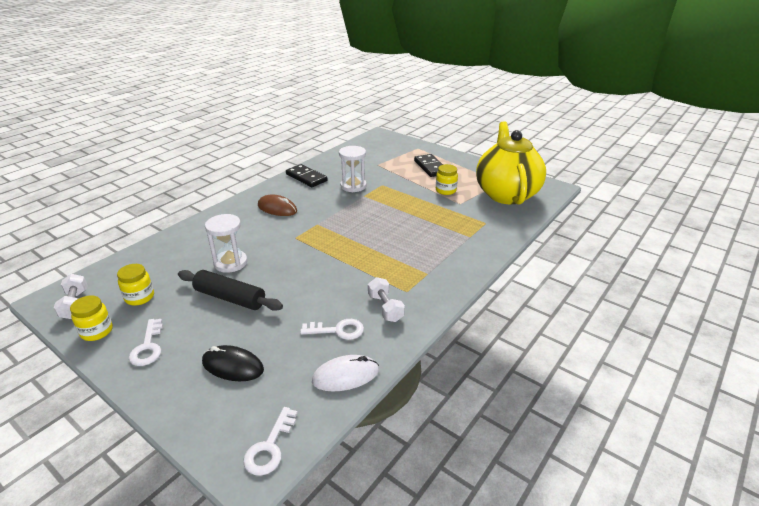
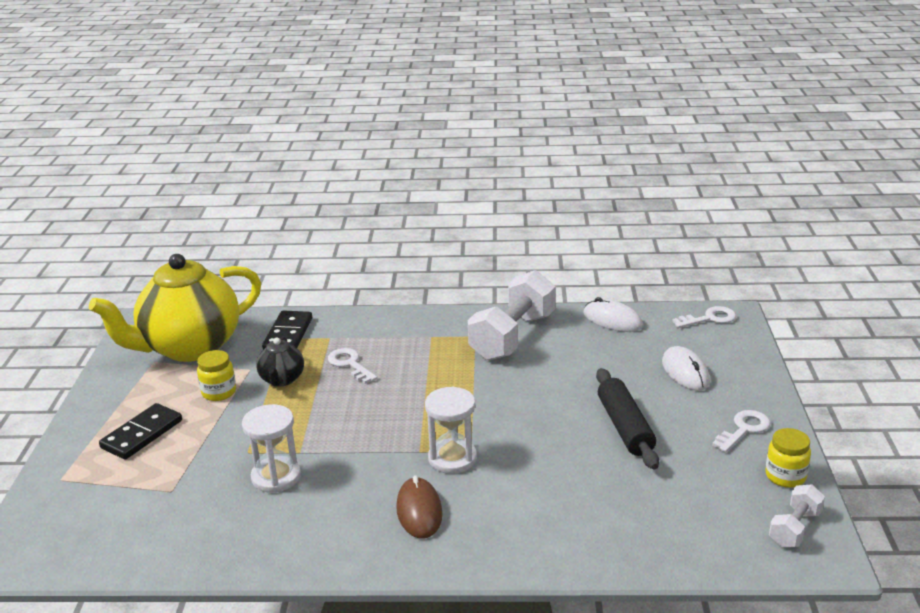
camera: 125 degrees left, 5 degrees down
yellow jar [117,264,154,306] -> none
black mouse [202,345,264,381] -> white mouse [662,346,710,391]
white hourglass [205,214,247,273] -> white hourglass moved to [425,387,477,474]
black domino [286,164,327,187] -> black domino moved to [262,310,312,349]
white key [300,319,364,340] -> white key moved to [328,348,377,384]
white dumbbell [368,277,405,322] -> white dumbbell [468,270,556,361], size x1.99
none -> black teapot [256,336,304,387]

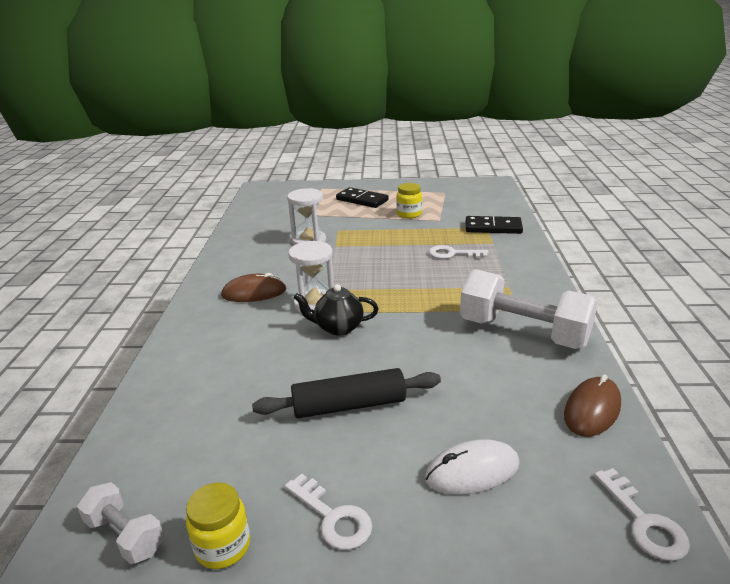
camera: 90 degrees right, 0 degrees up
yellow teapot [89,254,261,362] -> none
black teapot [256,336,304,387] -> black teapot moved to [294,284,378,336]
white key [328,348,377,384] -> white key turned 135 degrees counterclockwise [429,245,489,259]
white mouse [583,297,643,332] -> brown mouse [564,374,621,437]

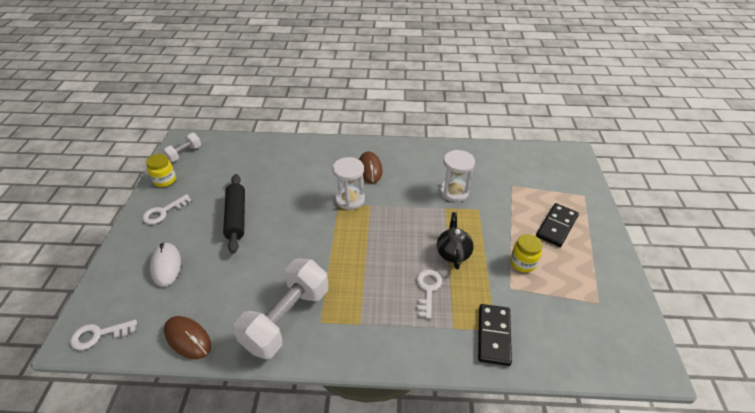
camera: 90 degrees right, 15 degrees up
black teapot [294,284,378,336] -> black teapot moved to [437,212,474,269]

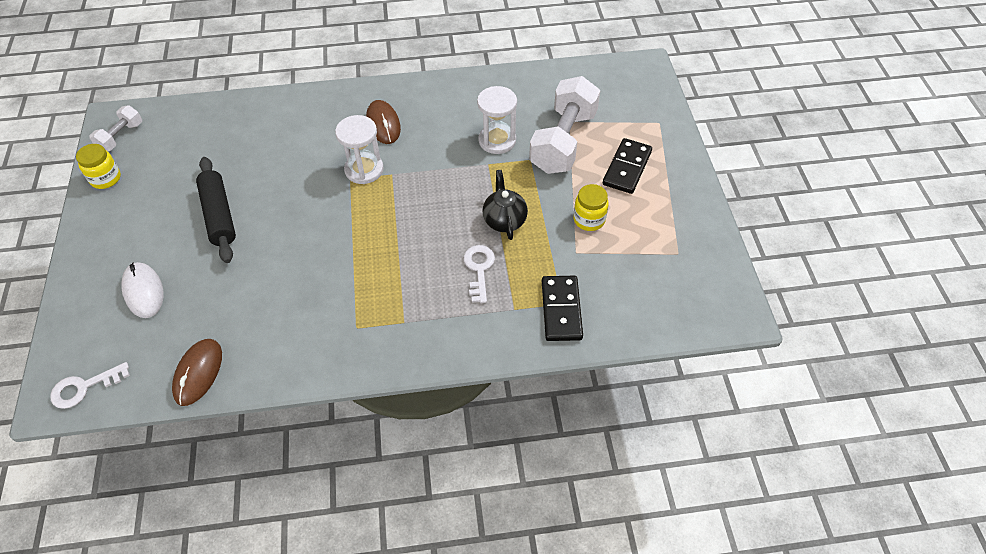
camera: 10 degrees left, 10 degrees up
white key [142,194,191,224] -> none
brown mouse [164,316,211,359] -> brown mouse turned 75 degrees clockwise [172,339,222,406]
white dumbbell [233,259,328,359] -> white dumbbell moved to [529,76,600,174]

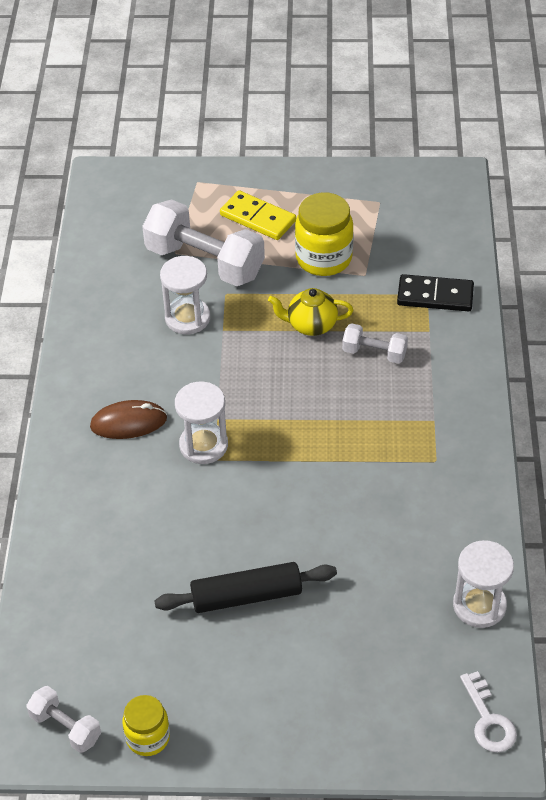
camera: 80 degrees left, 5 degrees down
white mouse [121,262,163,318] -> none
brown mouse [172,339,222,406] -> white hourglass [453,540,514,628]
white key [463,245,495,303] -> white dumbbell [342,323,408,364]
black teapot [483,170,528,240] -> yellow teapot [268,288,353,336]
yellow jar [573,184,609,231] -> yellow jar [295,192,354,276], size x1.63
black domino [603,138,652,194] -> yellow domino [220,190,296,240]

